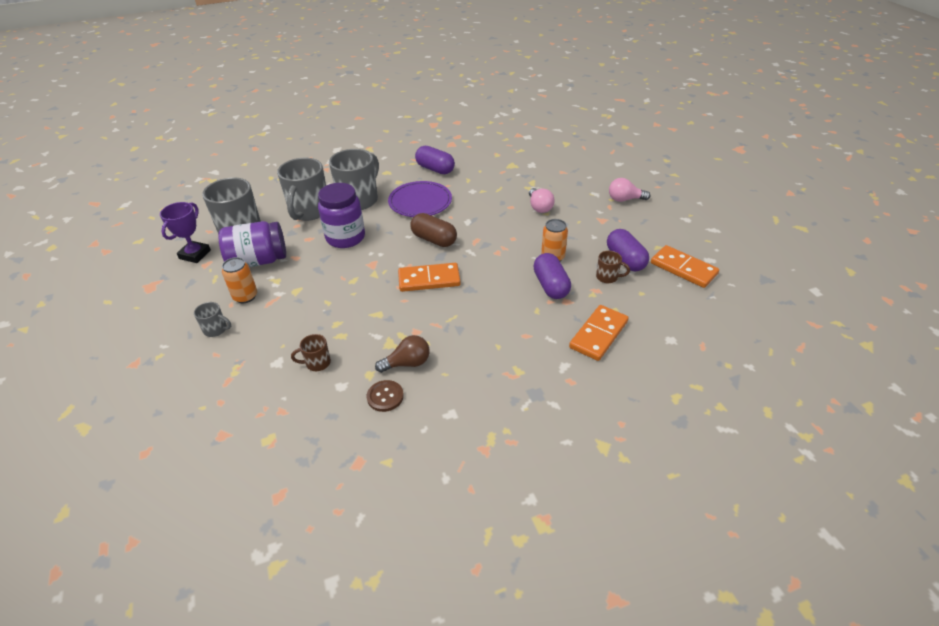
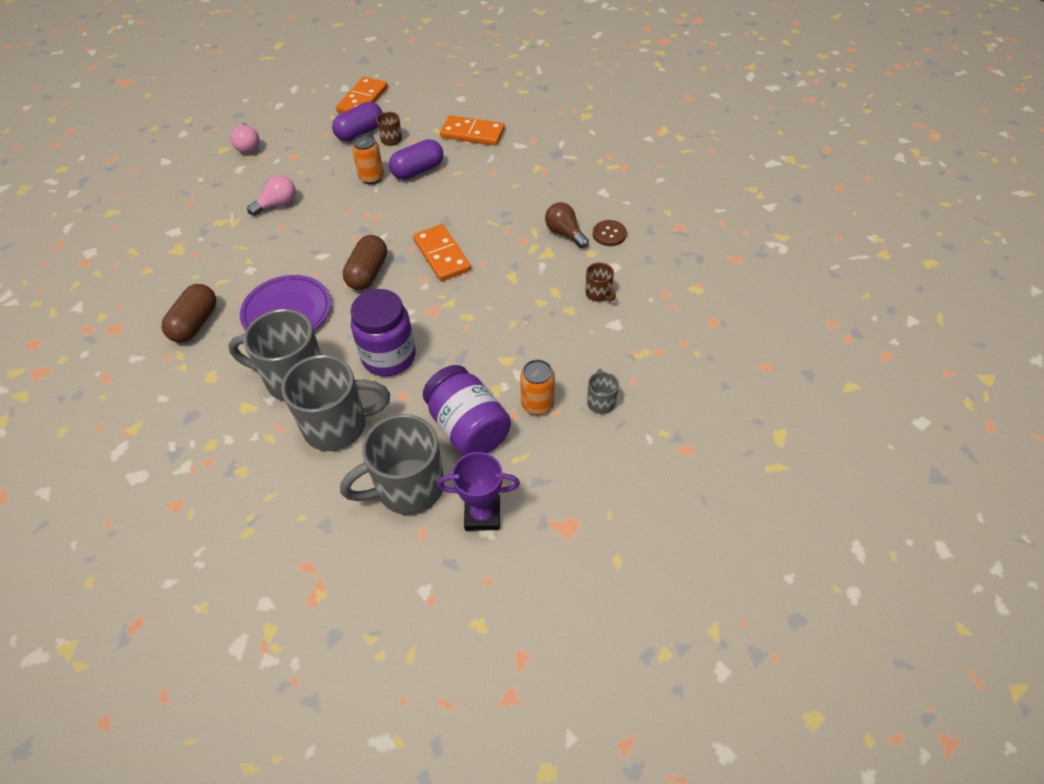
camera: 110 degrees left, 10 degrees up
purple capsule [415,146,455,174] -> brown capsule [162,284,216,343]

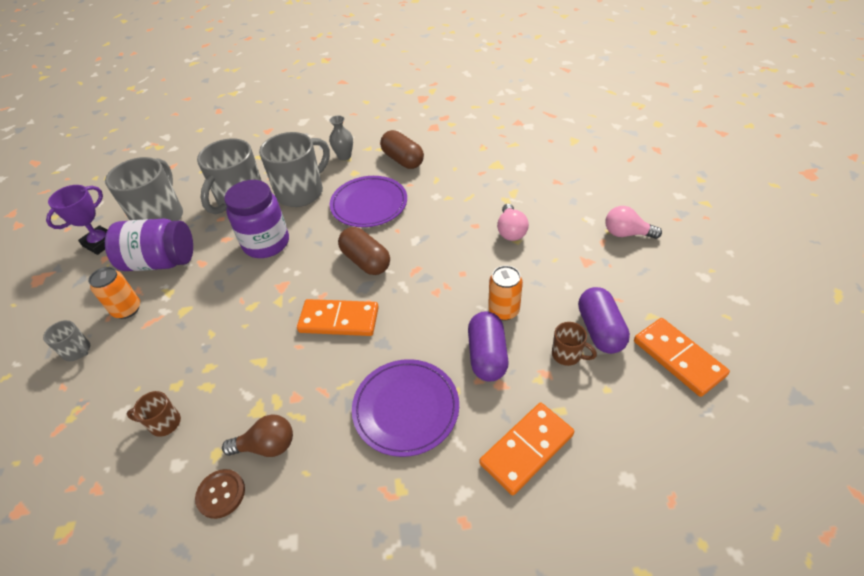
camera: 125 degrees right, 5 degrees down
none -> grey vase [329,115,353,161]
none -> purple plate [352,359,459,457]

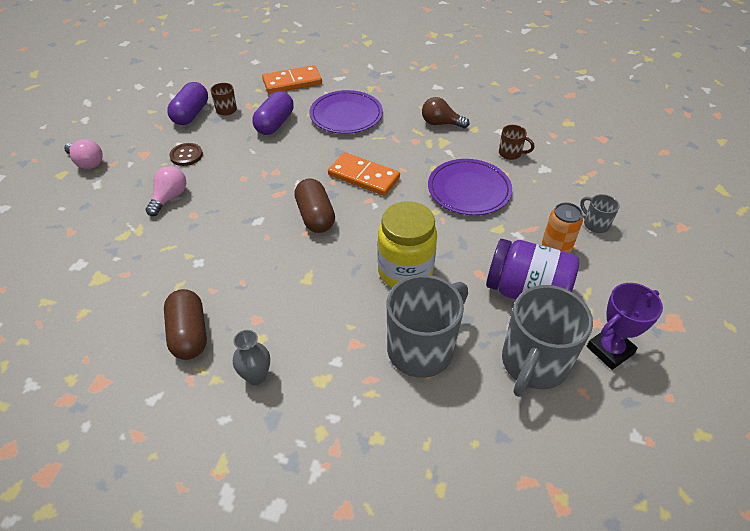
camera: 160 degrees left, 0 degrees up
brown button [195,469,245,519] -> brown button moved to [169,143,203,166]
purple jar [224,180,289,258] -> yellow jar [378,201,437,288]
grey mug [259,132,330,207] -> none
purple plate [330,176,407,227] -> purple plate moved to [428,159,512,215]
orange can [488,266,523,320] -> none
orange domino [634,318,730,397] -> none

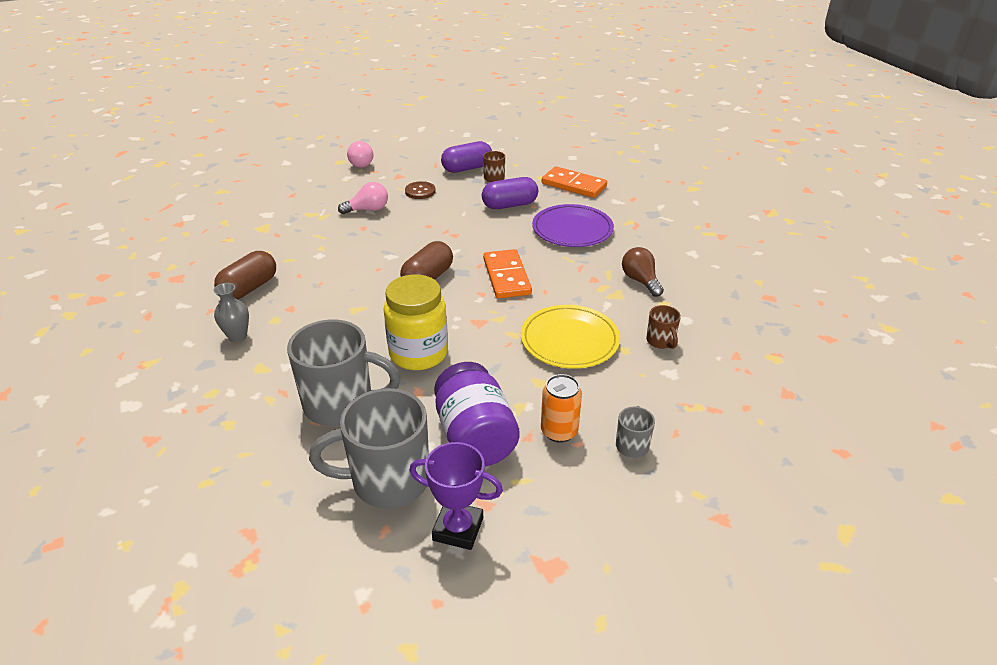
camera: 50 degrees right, 10 degrees down
purple plate [428,159,512,215] -> yellow plate [521,305,620,368]

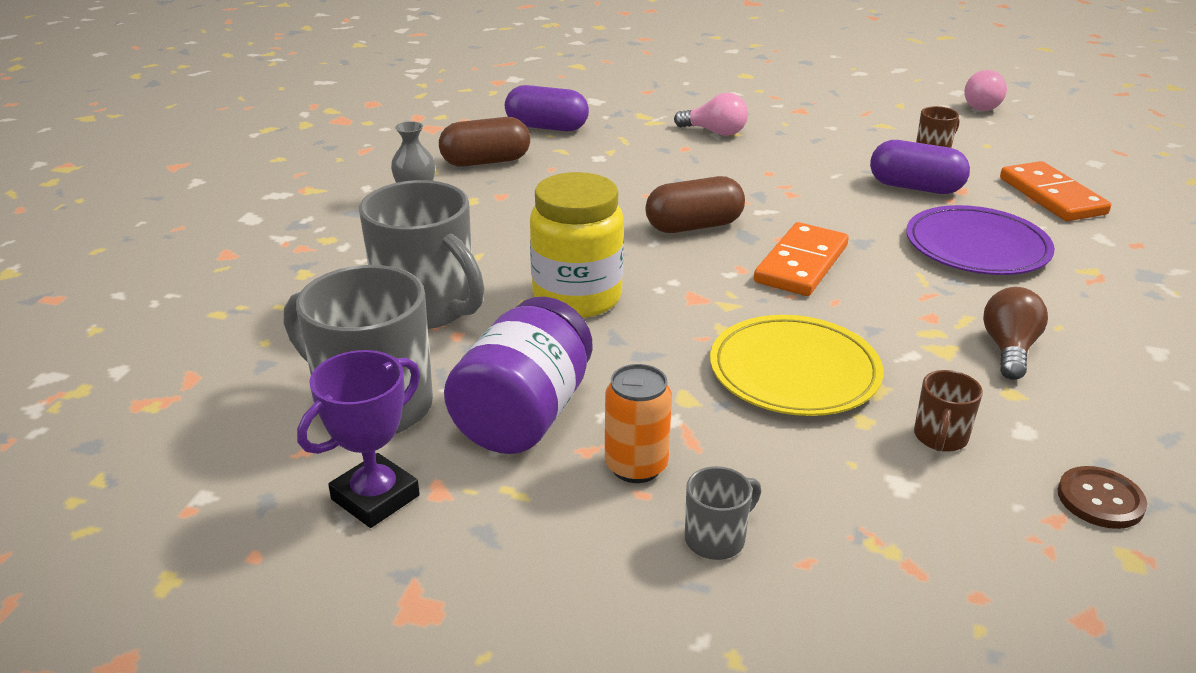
camera: 40 degrees right, 5 degrees down
pink light bulb [347,141,373,168] -> pink light bulb moved to [964,70,1007,111]
brown button [405,181,436,199] -> brown button moved to [1058,466,1147,529]
purple trophy [410,442,503,550] -> purple trophy turned 75 degrees clockwise [297,350,420,528]
purple capsule [441,141,492,173] -> purple capsule moved to [505,85,589,131]

